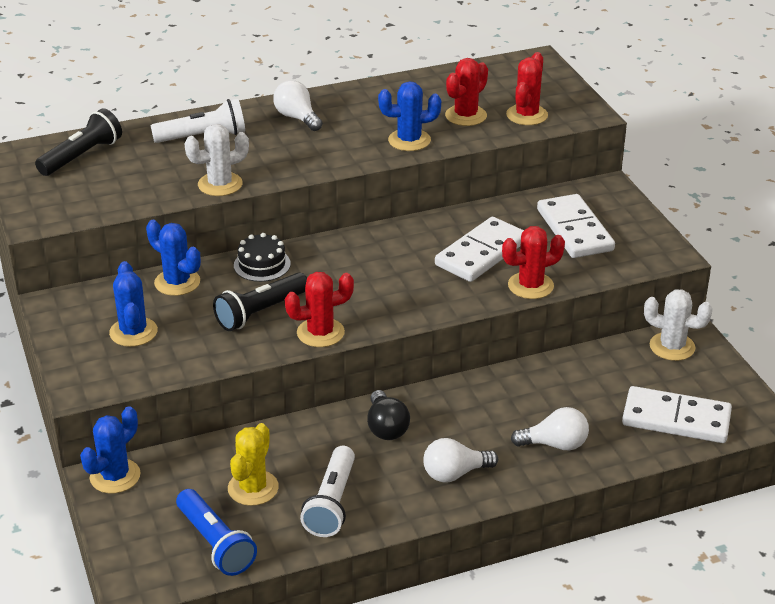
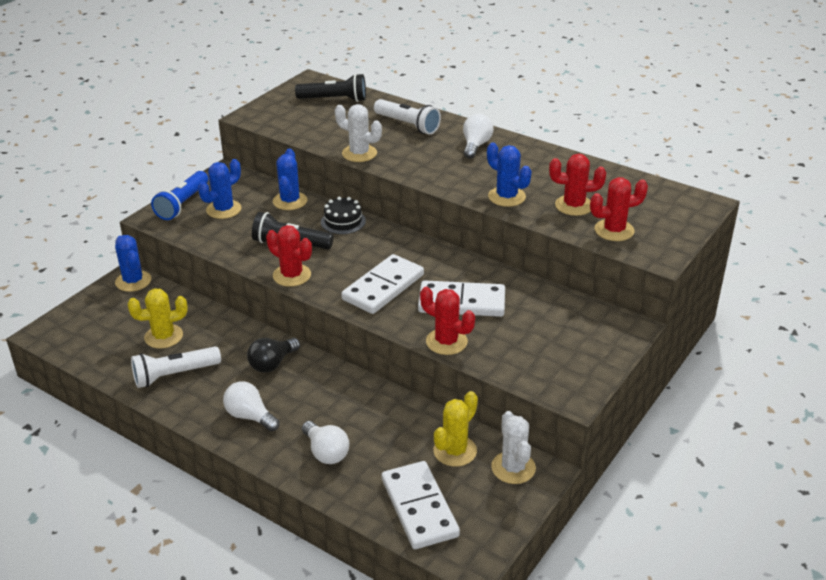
camera: 55 degrees right, 0 degrees up
blue cactus [80,406,141,493] -> blue cactus turned 60 degrees clockwise [115,235,151,292]
blue flashlight [176,489,257,576] -> blue flashlight moved to [151,171,208,220]
white domino [537,194,615,258] -> white domino moved to [341,254,424,314]
none -> yellow cactus [433,391,478,467]

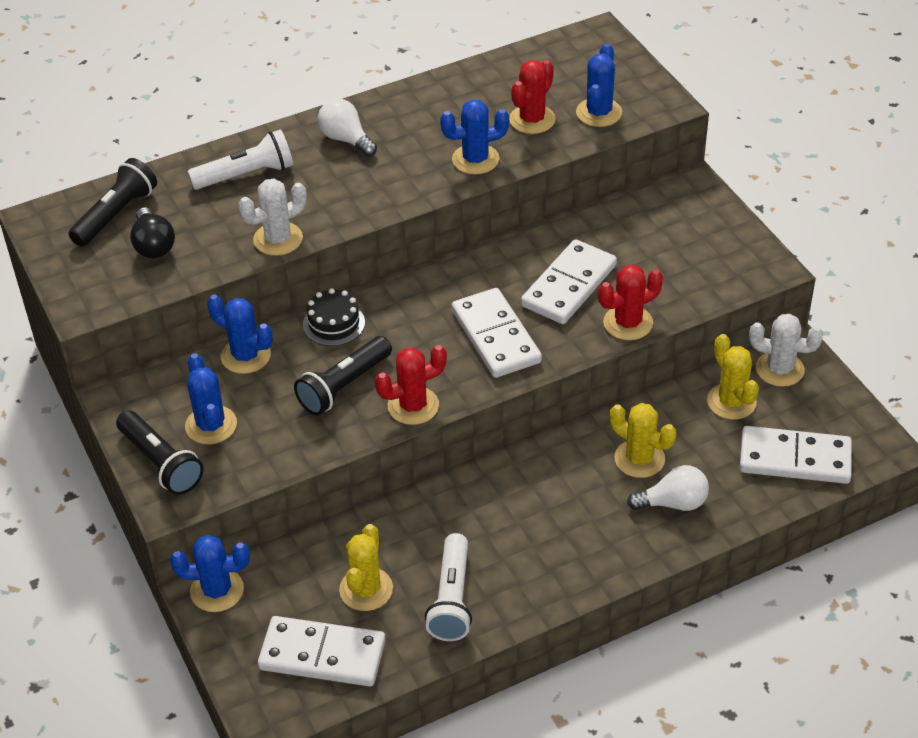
camera: 60 degrees left, 10 degrees up
blue flashlight [151,171,208,220] -> black flashlight [116,410,204,495]
white light bulb [223,381,280,432] -> none
black light bulb [247,338,300,373] -> black light bulb moved to [130,207,175,258]
red cactus [590,177,648,241] -> blue cactus [576,43,622,127]
none -> white domino [258,616,386,687]
none -> yellow cactus [610,403,676,478]

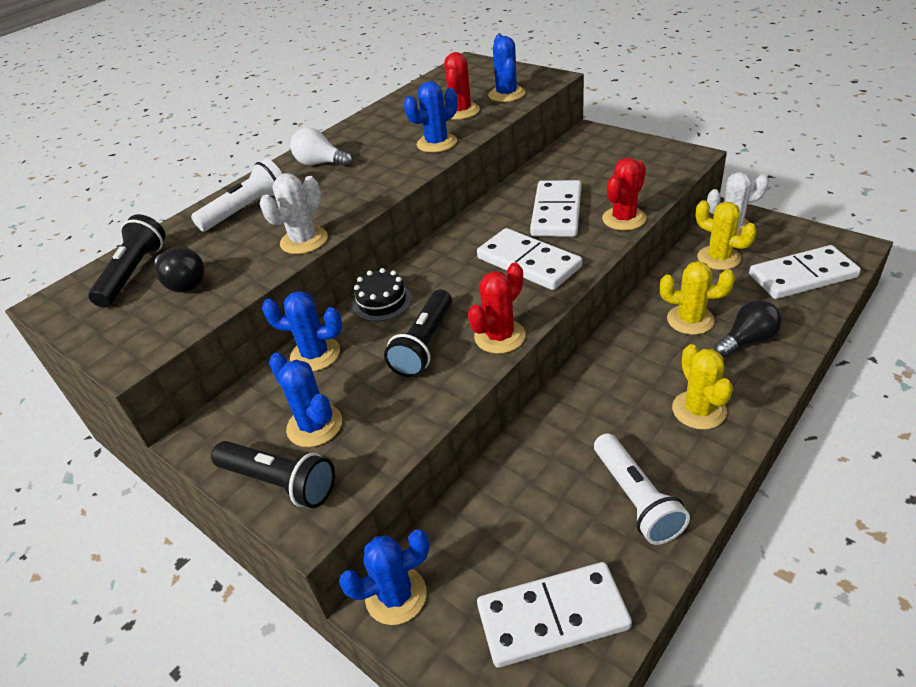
camera: 20 degrees left, 5 degrees down
yellow cactus [339,524,393,611] -> yellow cactus moved to [672,344,733,430]
white light bulb [627,465,709,511] -> black light bulb [714,300,782,357]

